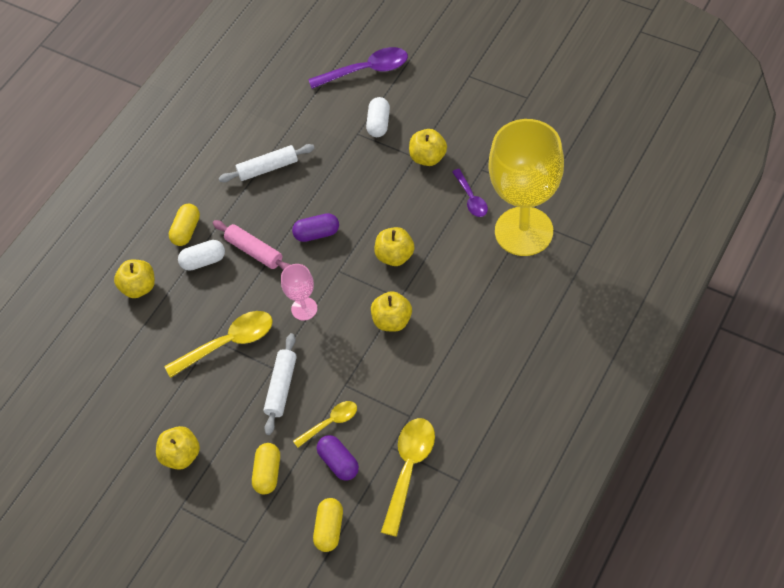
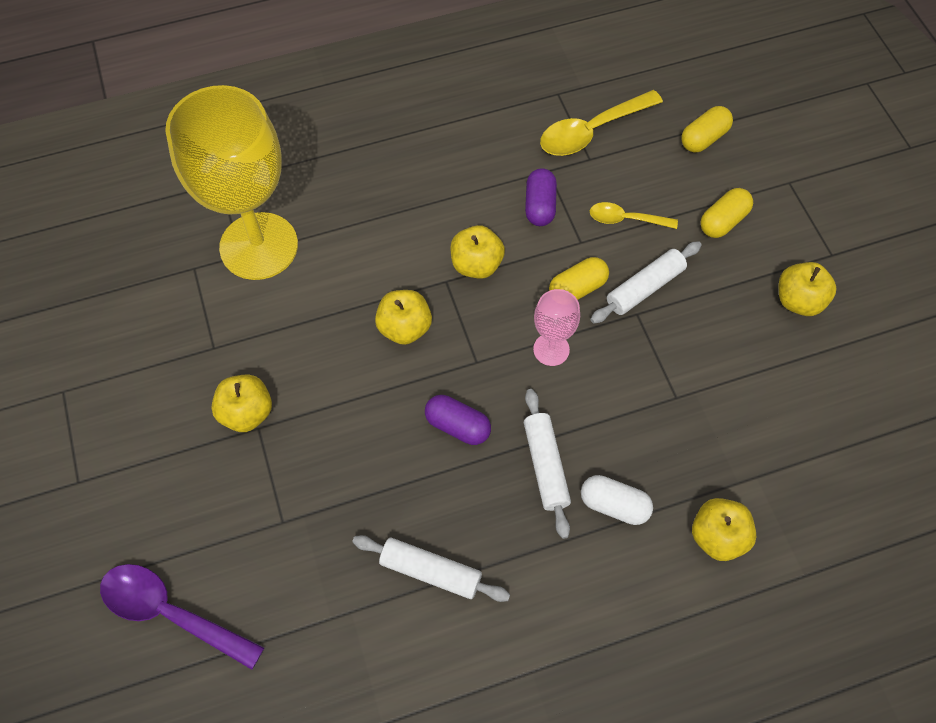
camera: 145 degrees left, 5 degrees up
yellow spoon [164,311,273,378] -> none
yellow capsule [169,204,200,246] -> yellow capsule moved to [549,257,609,300]
pink rolling pin [213,220,290,270] -> white rolling pin [524,389,571,539]
purple capsule [317,435,359,480] -> purple capsule moved to [525,168,557,226]
white capsule [366,97,390,137] -> none
purple spoon [452,169,488,217] -> none

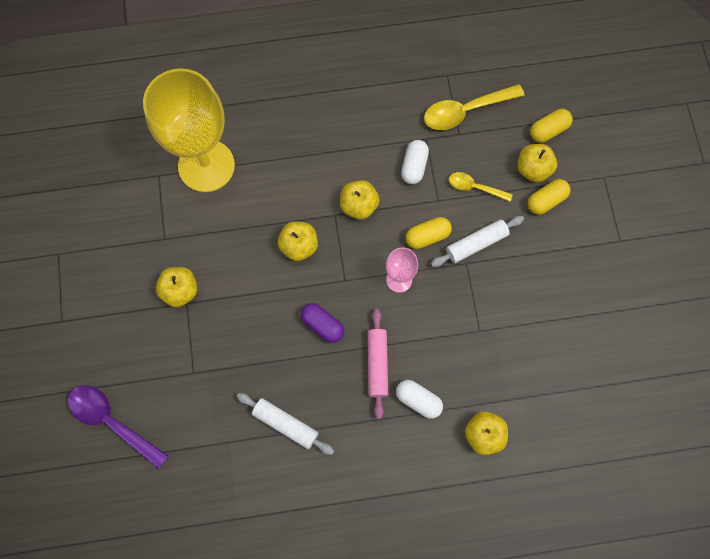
camera: 10 degrees right, 10 degrees up
white rolling pin [524,389,571,539] -> pink rolling pin [368,309,388,419]
purple capsule [525,168,557,226] -> white capsule [401,140,429,184]
yellow apple [779,262,837,316] -> yellow apple moved to [517,144,557,182]

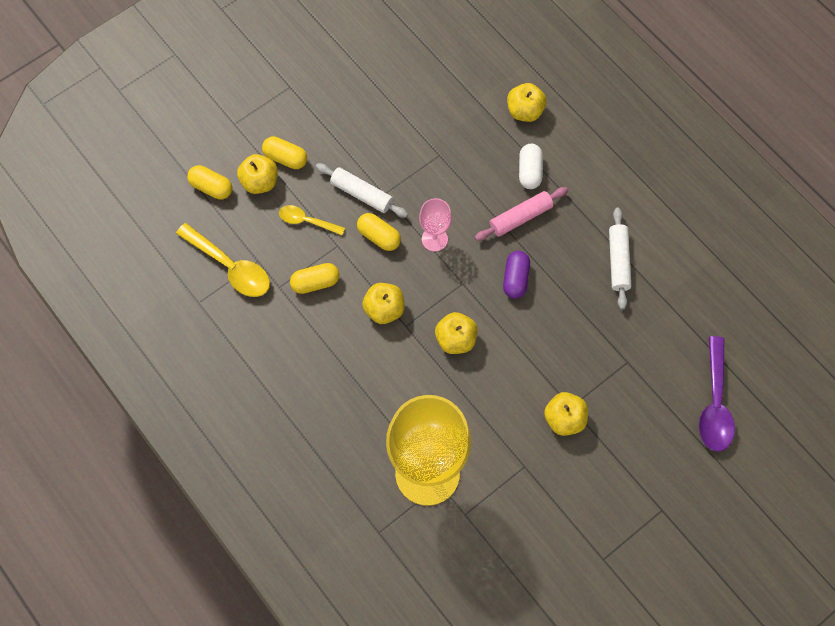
camera: 120 degrees left, 5 degrees down
white capsule [401,140,429,184] -> yellow capsule [290,263,340,294]
yellow spoon [449,172,513,202] -> yellow spoon turned 120 degrees clockwise [279,205,345,235]

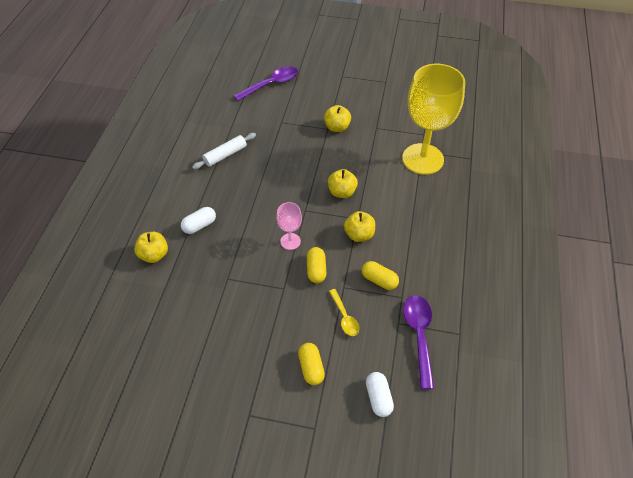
camera: 130 degrees left, 15 degrees down
yellow spoon [176,223,270,297] -> purple spoon [403,295,434,389]
yellow capsule [187,165,232,199] -> white capsule [366,372,394,417]
yellow apple [237,154,278,194] -> none
white rolling pin [316,163,408,218] -> none
pink rolling pin [474,187,568,241] -> none
purple capsule [503,251,530,299] -> none

